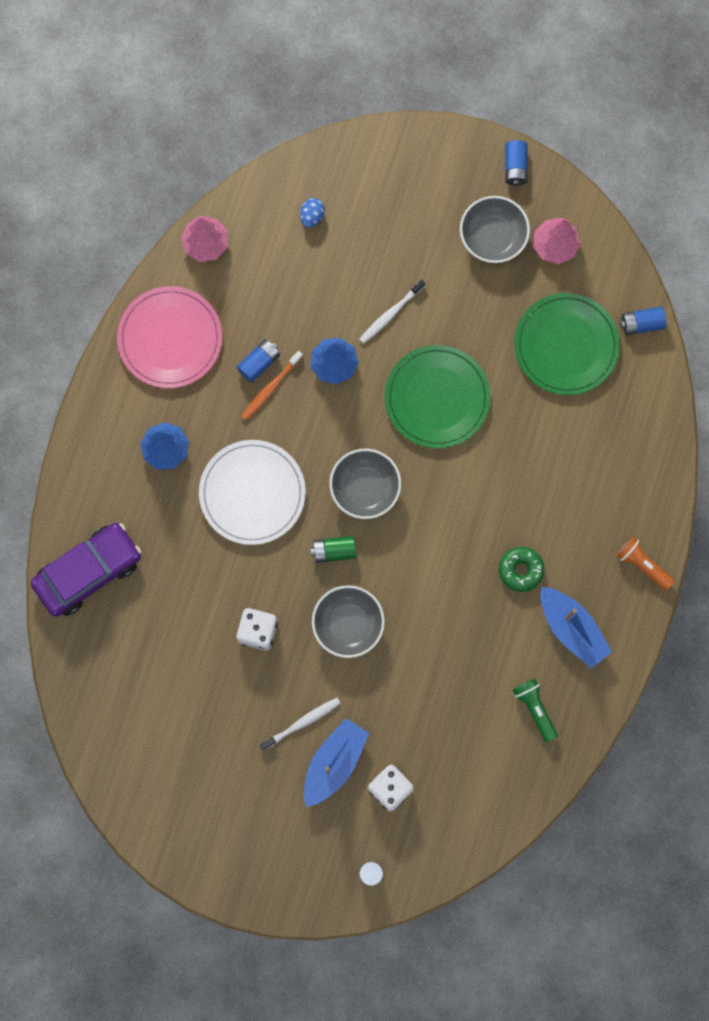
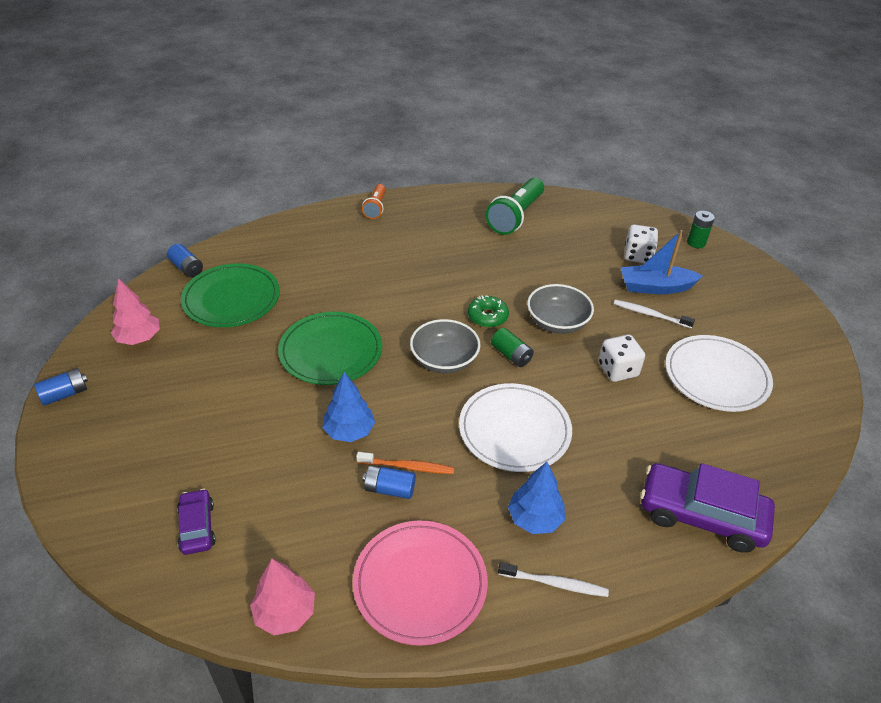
camera: 125 degrees left, 35 degrees down
blue egg [300,198,325,228] -> purple car [177,489,216,555]
white toothbrush [359,279,425,344] -> white toothbrush moved to [498,562,609,597]
grey bowl [460,196,530,263] -> none
green donut [499,547,544,592] -> green donut moved to [468,295,509,328]
green flashlight [513,679,558,742] -> green flashlight [486,178,544,235], size x1.75
blue boat [540,587,612,669] -> none
none -> white plate [665,335,773,412]

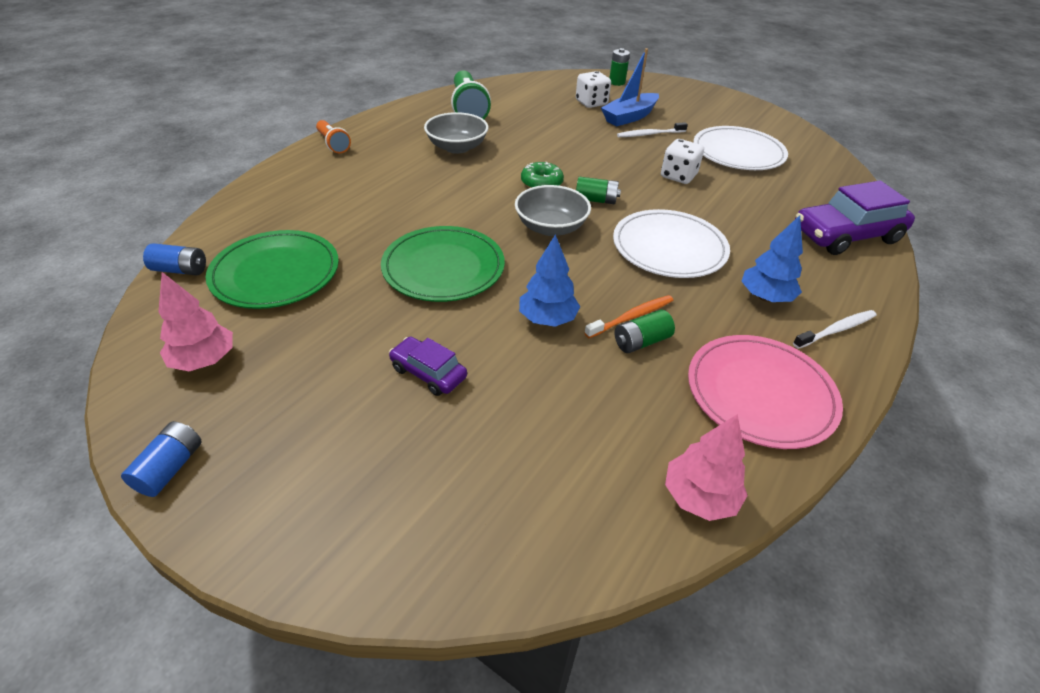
camera: 40 degrees left, 0 degrees up
purple car [177,489,216,555] -> purple car moved to [389,337,467,396]
blue battery [363,465,416,499] -> green battery [615,310,675,353]
grey bowl [527,284,594,334] -> grey bowl moved to [424,112,488,154]

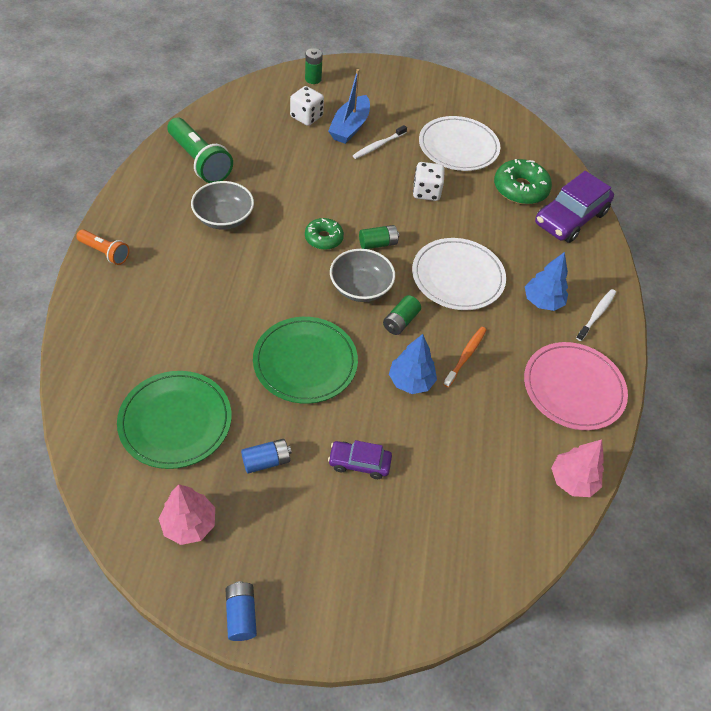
camera: 30 degrees left, 10 degrees up
blue battery [143,243,206,275] -> blue battery moved to [241,439,292,474]
green battery [615,310,675,353] -> green battery moved to [383,295,421,335]
none -> green donut [494,159,552,205]

